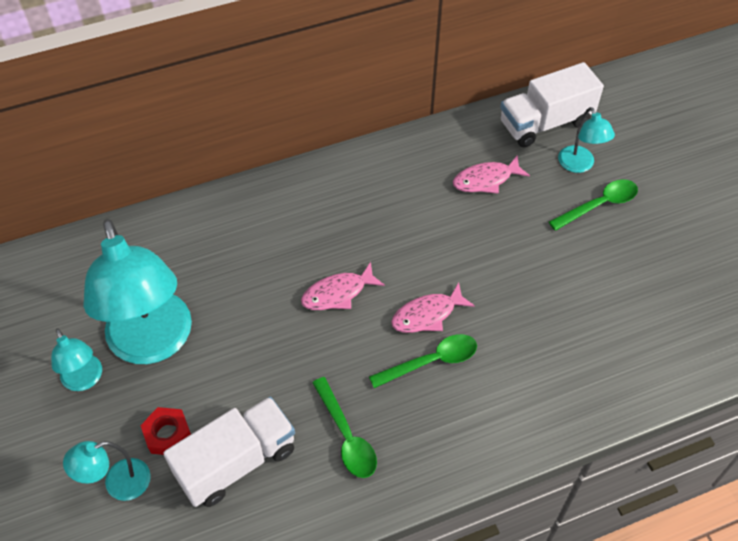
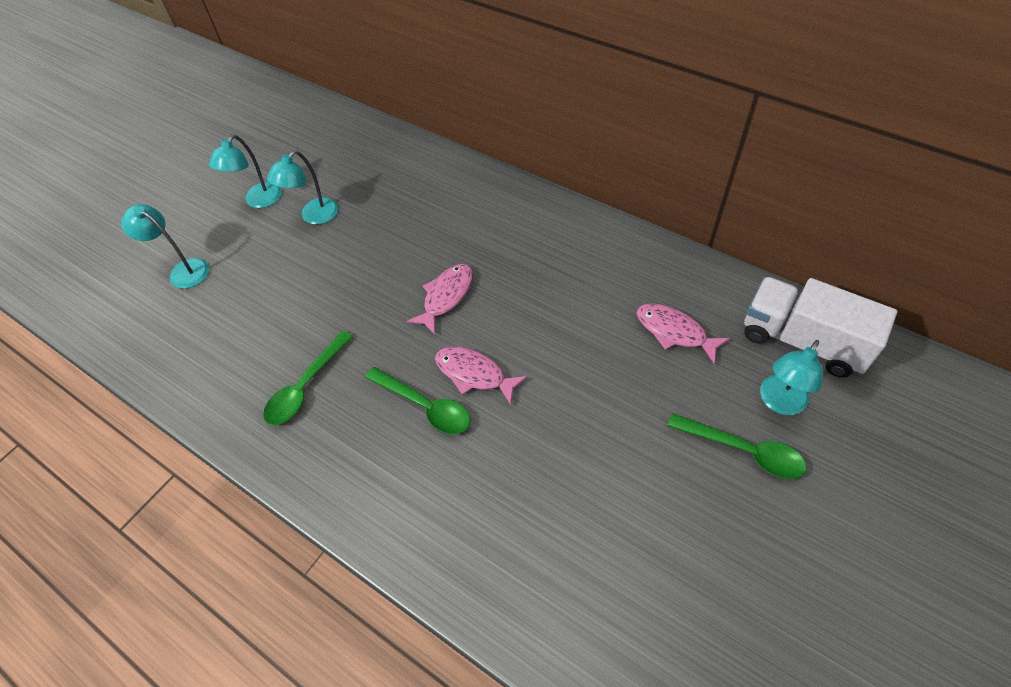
camera: 60 degrees right, 0 degrees up
turquoise lamp [83,219,192,364] -> turquoise lamp [267,150,338,225], size x0.47
red nut [140,407,191,455] -> none
white truck [163,396,295,507] -> none
pink fish [301,262,385,310] -> pink fish turned 90 degrees clockwise [407,264,473,334]

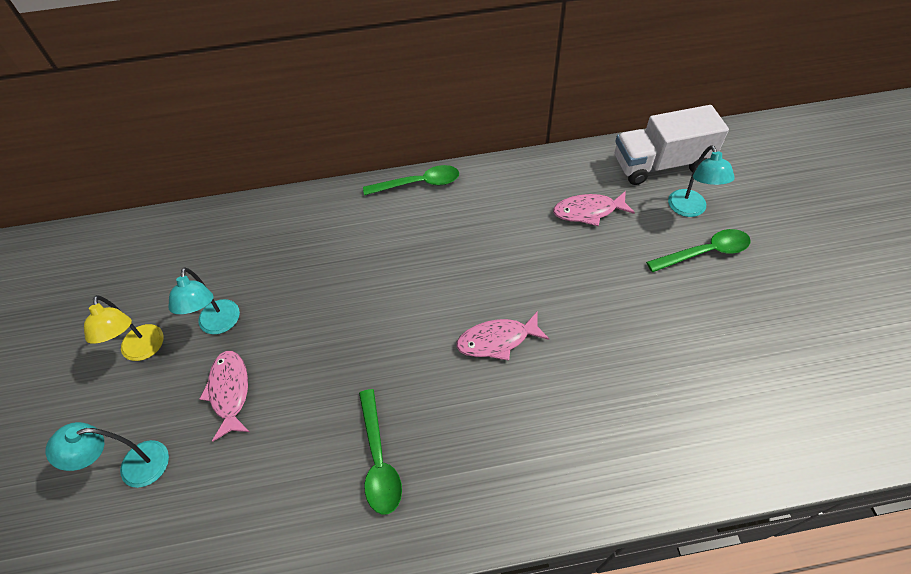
camera: 45 degrees left, 0 degrees up
turquoise lamp [209,135,282,208] -> yellow lamp [84,295,164,361]
green spoon [365,367,470,434] -> green spoon moved to [363,165,459,195]
pink fish [407,264,473,334] -> pink fish moved to [199,351,249,442]

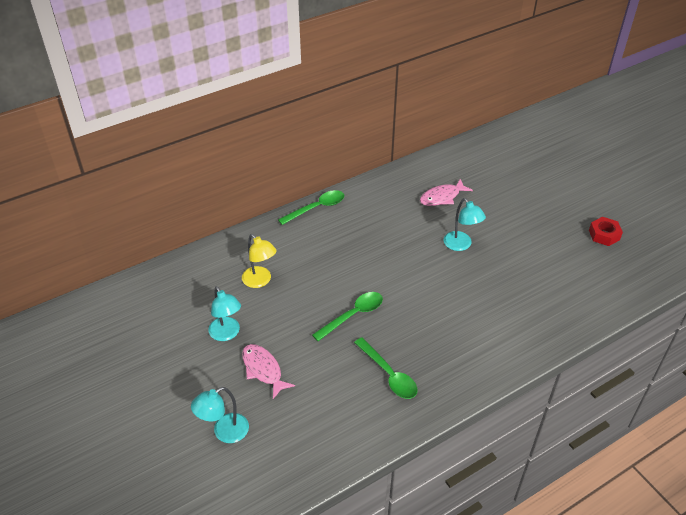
camera: 25 degrees left, 10 degrees down
yellow lamp [84,295,164,361] -> yellow lamp moved to [242,234,276,288]
pink fish [456,311,549,361] -> none
white truck [615,105,729,185] -> none
green spoon [646,229,751,272] -> green spoon moved to [312,292,383,341]
turquoise lamp [668,145,735,217] -> turquoise lamp moved to [444,198,486,251]
none -> red nut [589,217,623,246]

